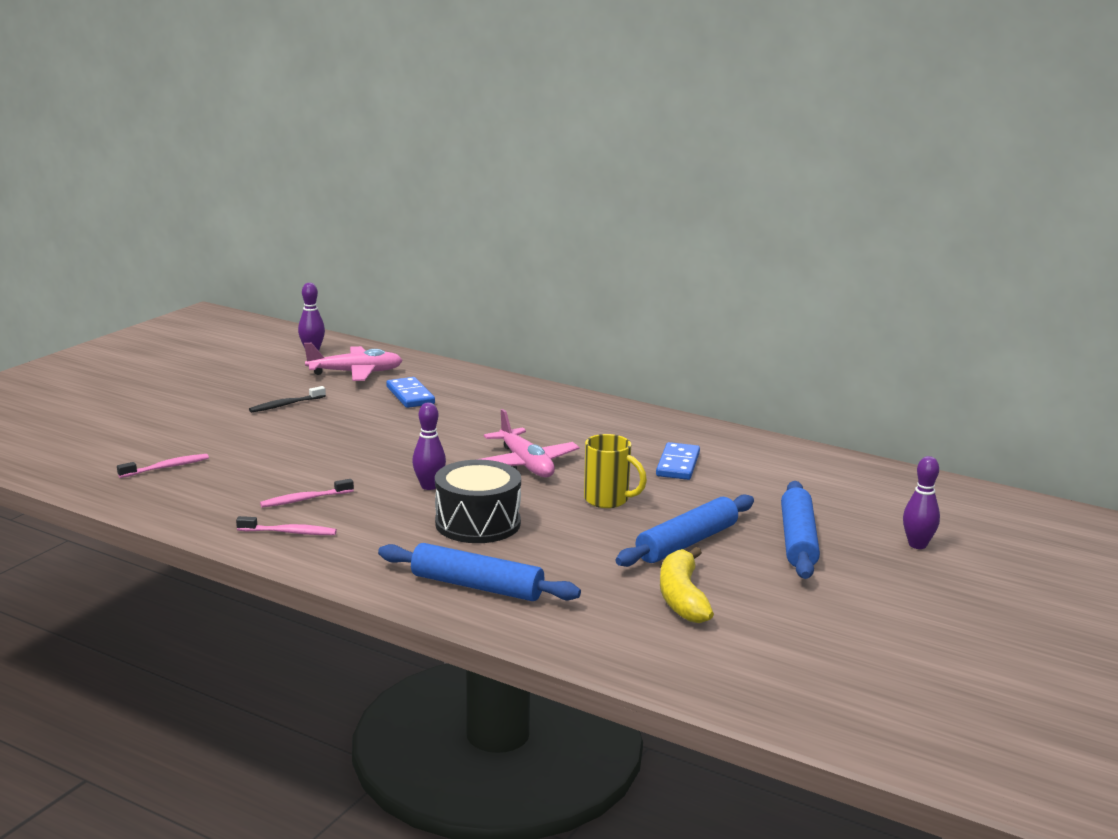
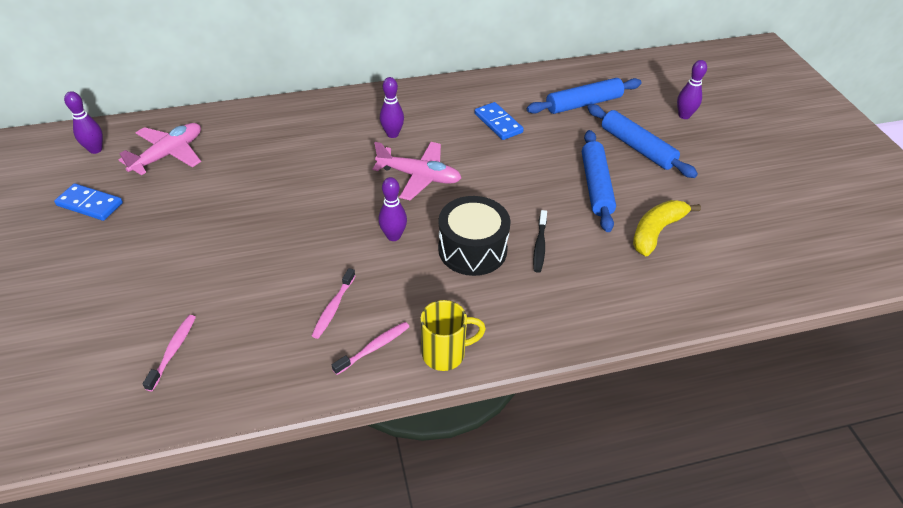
camera: 45 degrees left, 25 degrees up
black toothbrush [249,386,326,413] -> black toothbrush moved to [533,210,547,273]
blue rolling pin [378,543,581,601] -> blue rolling pin moved to [527,78,642,114]
blue domino [386,377,435,408] -> blue domino moved to [54,183,123,221]
yellow mug [584,434,647,508] -> yellow mug moved to [420,300,486,371]
yellow banana [660,547,714,623] -> yellow banana turned 90 degrees clockwise [633,200,701,256]
none -> purple bowling pin [380,77,404,138]

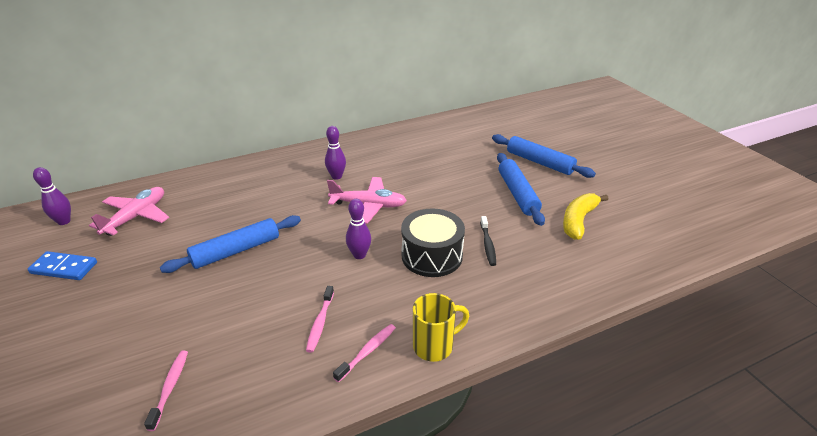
camera: 10 degrees left, 10 degrees down
blue domino [475,102,524,140] -> none
blue rolling pin [527,78,642,114] -> blue rolling pin moved to [160,215,301,273]
purple bowling pin [677,60,707,119] -> none

